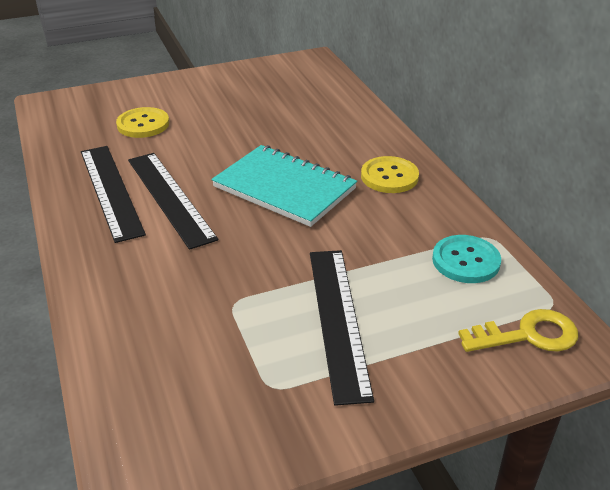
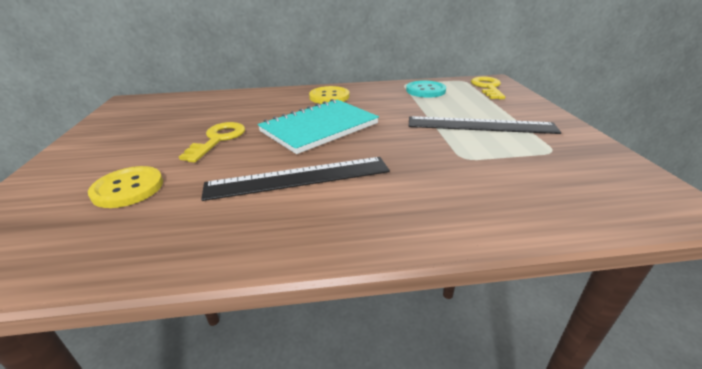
camera: 75 degrees left, 5 degrees down
black ruler [81,146,146,243] -> none
none -> yellow key [179,122,245,163]

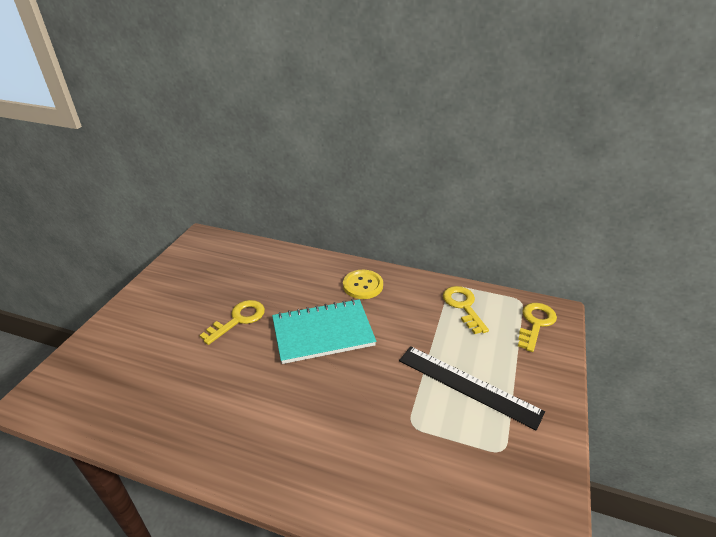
camera: 25 degrees right, 5 degrees up
yellow button [88,166,163,208] -> none
black ruler [201,157,390,201] -> none
turquoise button [406,80,446,98] -> yellow key [443,286,489,334]

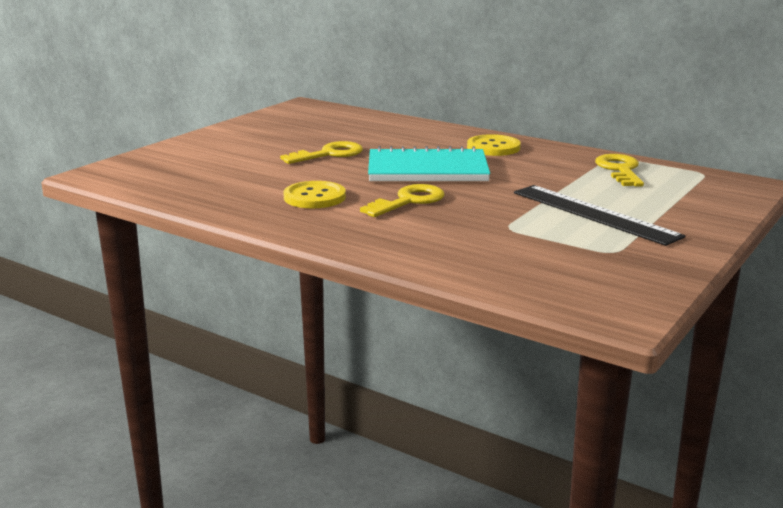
camera: 15 degrees right, 15 degrees down
yellow key [518,303,557,352] -> yellow key moved to [360,184,445,217]
none -> yellow button [284,181,346,208]

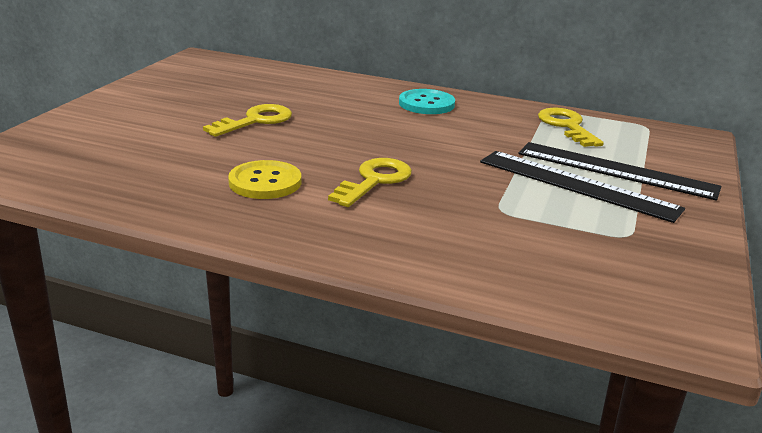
camera: 15 degrees left, 5 degrees up
turquoise notebook [368,146,490,181] -> none
yellow button [467,134,521,156] -> turquoise button [399,89,455,114]
none -> black ruler [518,142,721,201]

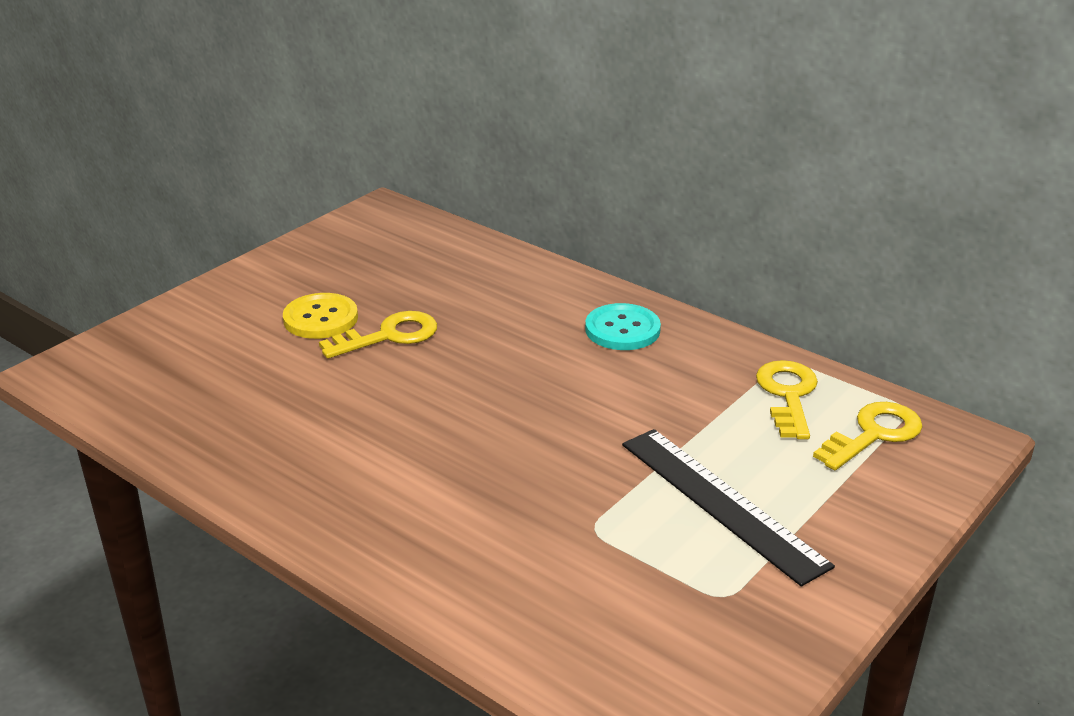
camera: 20 degrees right, 5 degrees up
yellow button [228,160,301,199] -> yellow button moved to [283,293,358,339]
yellow key [328,158,412,207] -> yellow key moved to [813,402,923,470]
black ruler [518,142,721,201] -> none

